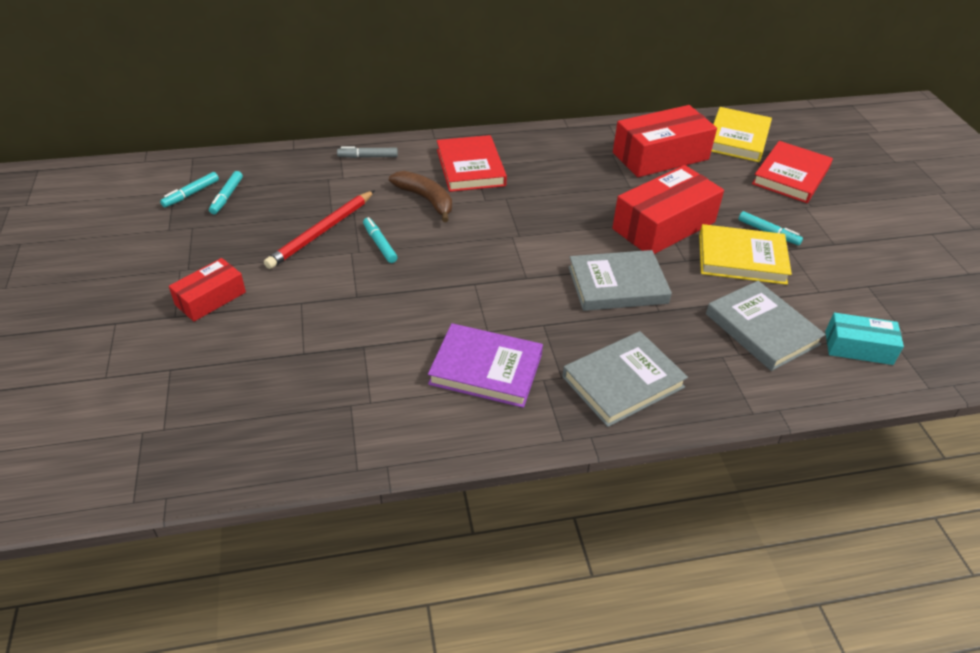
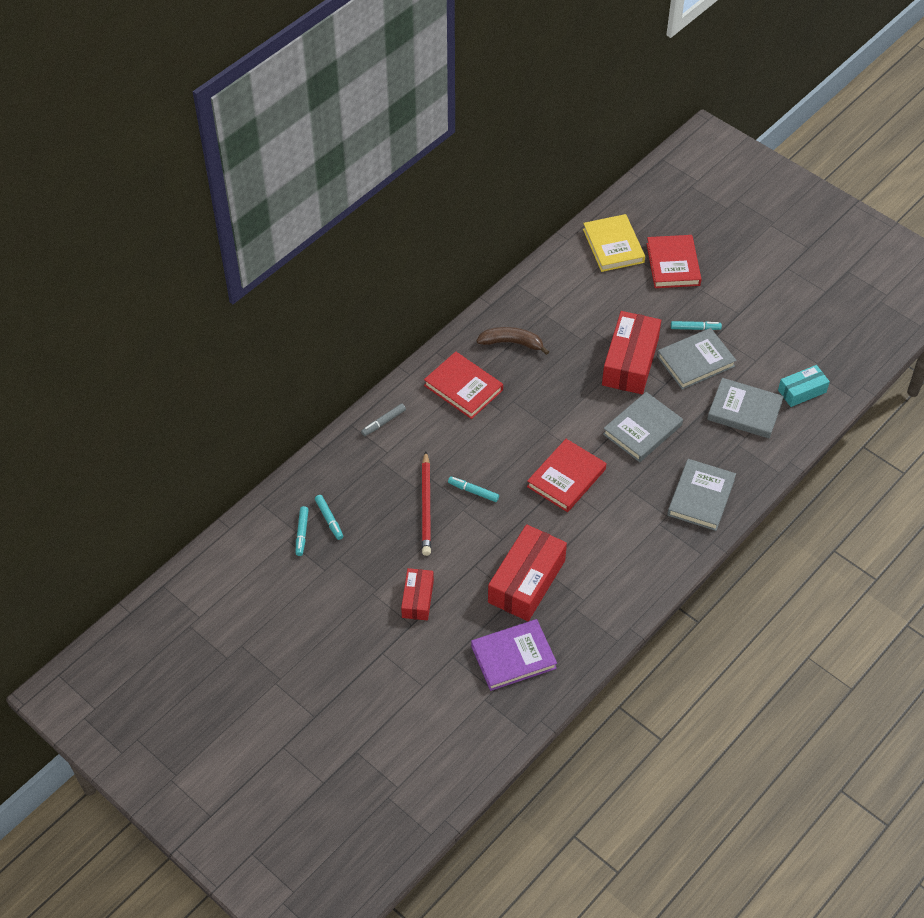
camera: 35 degrees left, 10 degrees up
brown banana [389,171,452,222] -> brown banana moved to [477,327,549,355]
purple book [428,323,543,408] -> purple book moved to [471,619,557,691]
red box [613,105,717,177] -> red box moved to [488,524,567,621]
yellow book [699,224,792,285] -> grey book [657,328,737,390]
none -> red book [527,439,606,512]

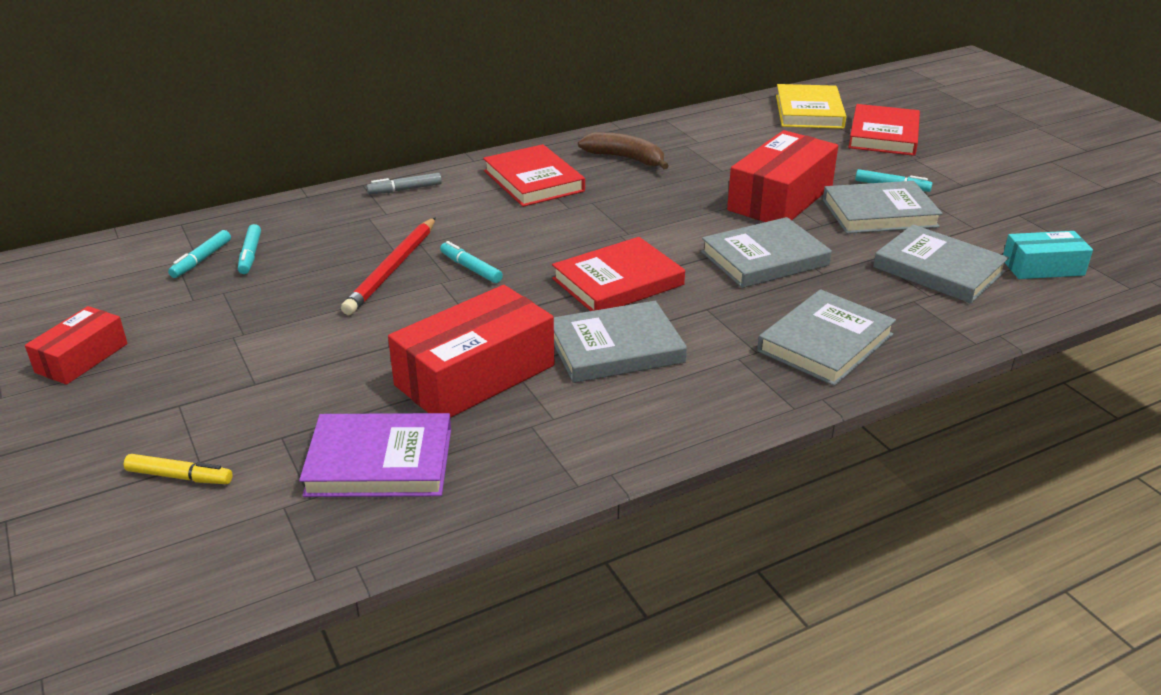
camera: 20 degrees right, 20 degrees down
red box [401,568,434,620] -> red box moved to [25,306,128,385]
none -> yellow marker [124,454,233,484]
none -> grey book [554,301,687,383]

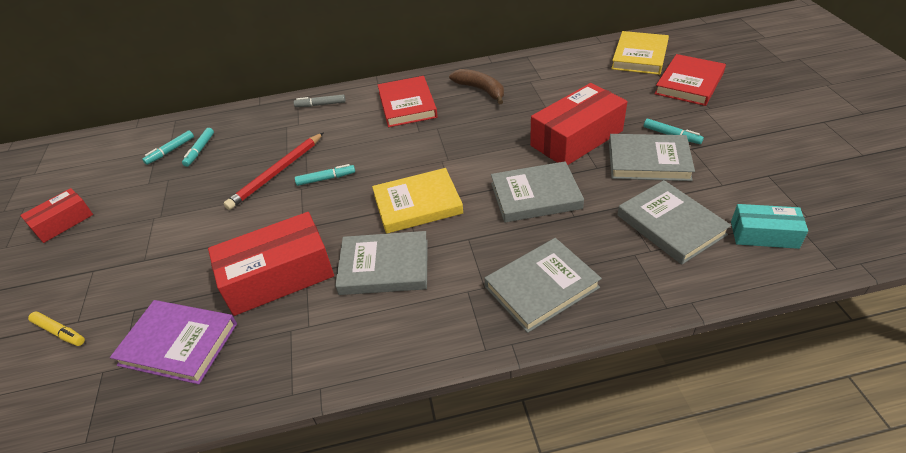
camera: 20 degrees right, 10 degrees up
turquoise marker [440,241,503,283] -> turquoise marker turned 105 degrees clockwise [295,164,355,186]
red book [552,237,685,311] -> yellow book [372,168,463,234]

